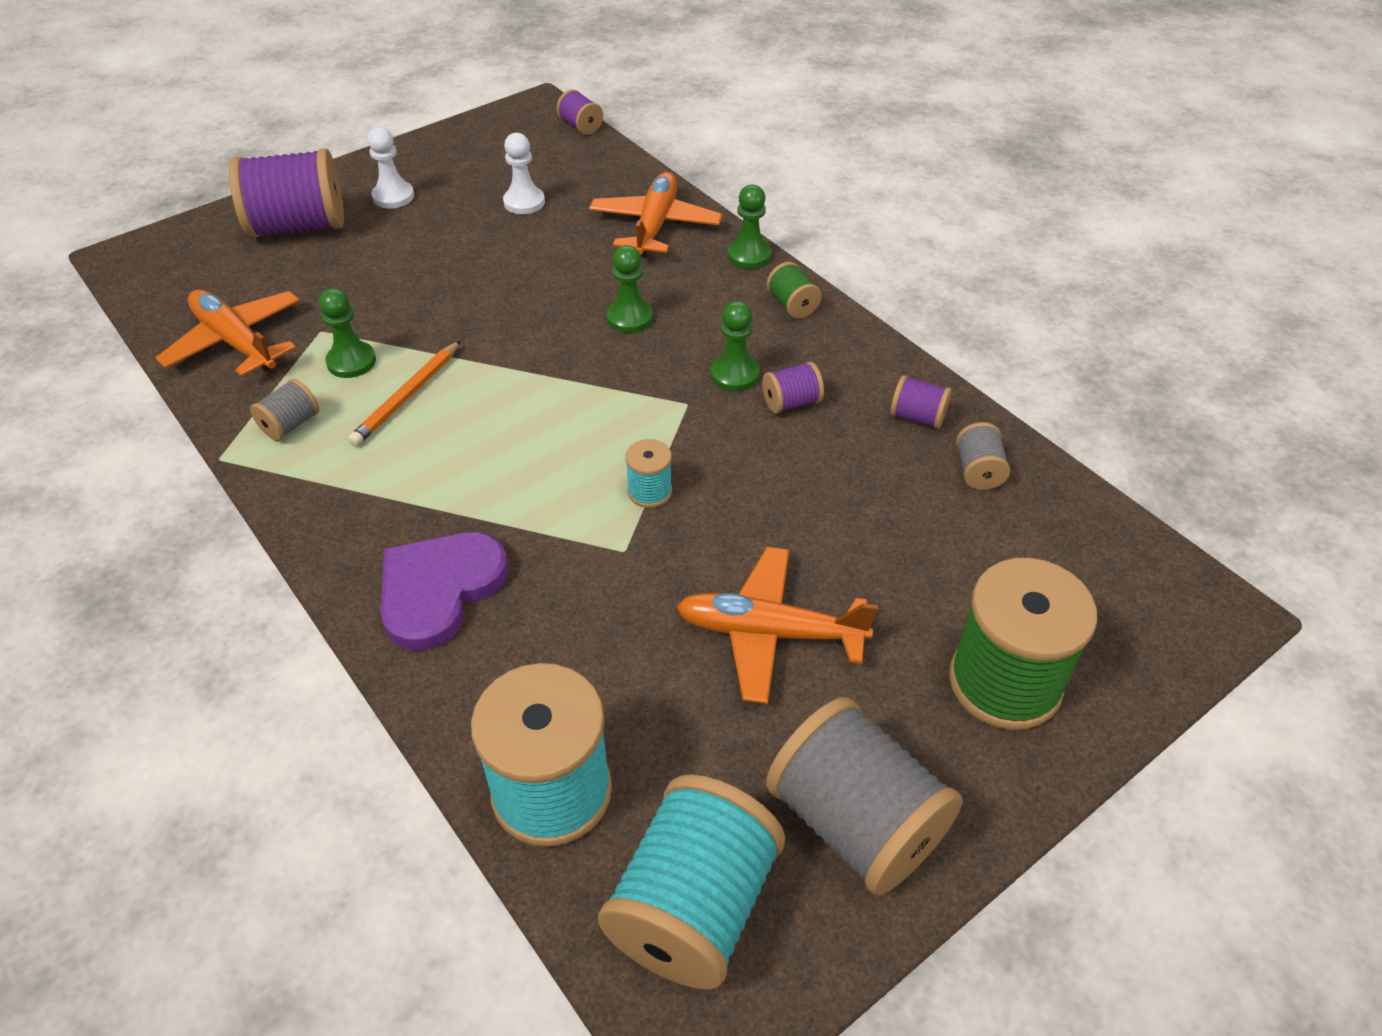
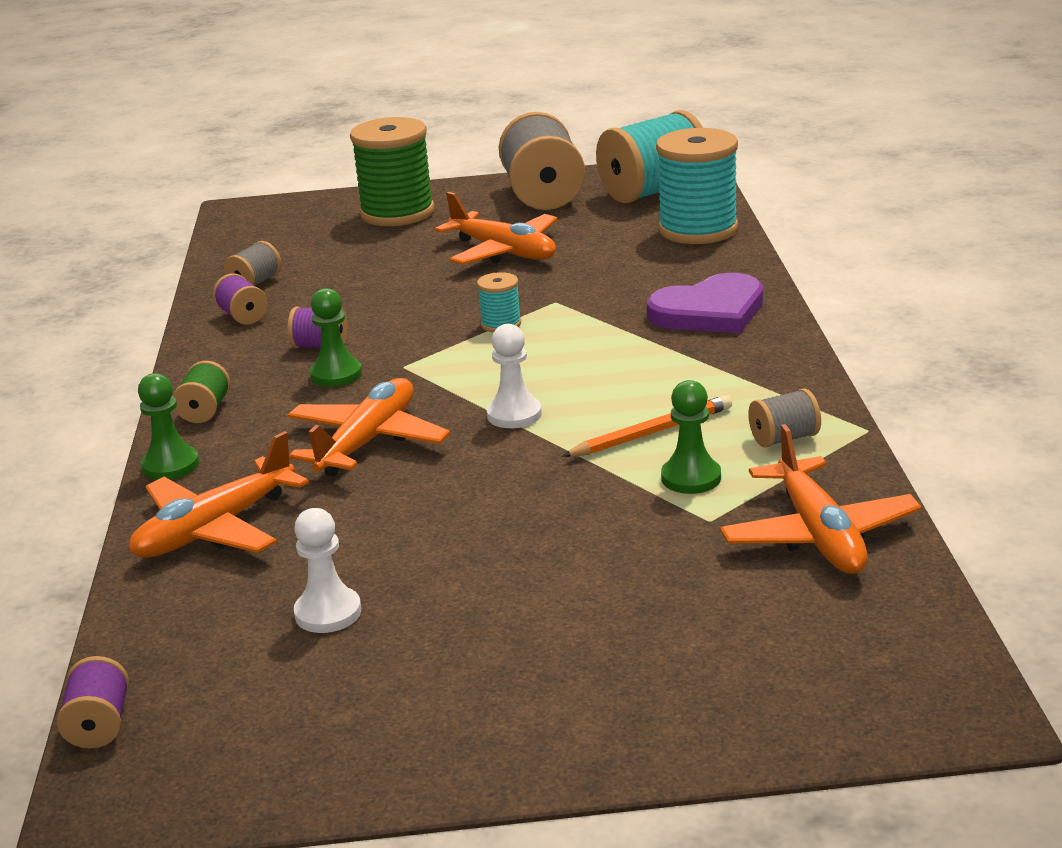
camera: 145 degrees left, 20 degrees down
purple spool [229,148,344,239] -> none
white pawn [368,127,414,209] -> white pawn moved to [487,324,542,428]
green pawn [607,245,653,333] -> orange plane [288,378,450,476]

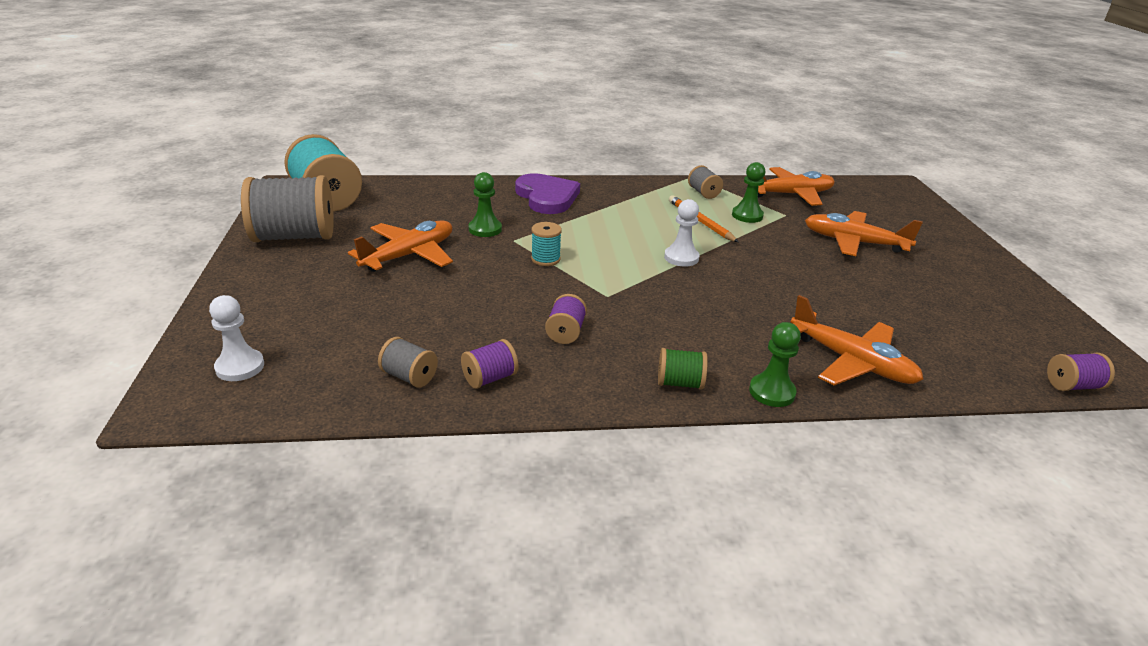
camera: 95 degrees left, 5 degrees up
orange plane [288,378,450,476] -> orange plane moved to [805,211,923,256]
white pawn [294,508,361,633] -> white pawn moved to [209,295,264,381]
green pawn [310,288,362,387] -> green pawn moved to [469,172,502,237]
green spool [350,117,435,226] -> none
turquoise spool [656,128,738,244] -> none

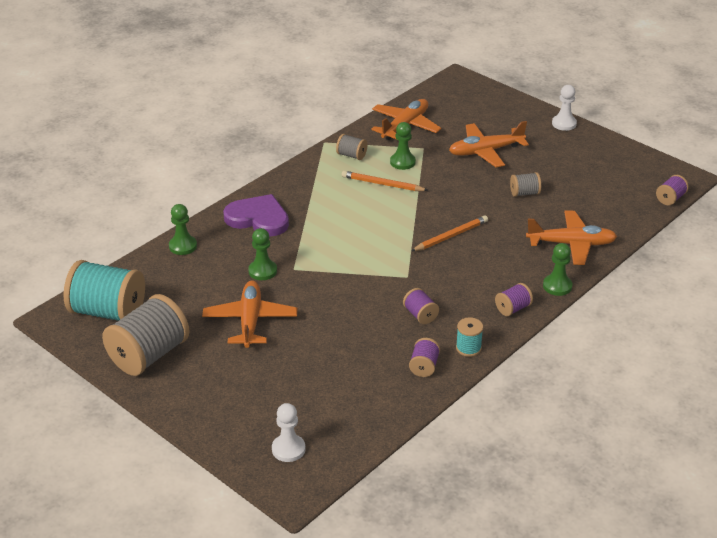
camera: 40 degrees left, 5 degrees up
grey spool [378,337,438,388] -> grey spool moved to [510,172,541,197]
turquoise spool [531,222,562,266] -> turquoise spool moved to [456,317,483,357]
green spool [658,348,708,390] -> purple spool [495,283,533,316]
white pawn [664,199,700,266] -> white pawn moved to [552,85,577,131]
none -> green pawn [169,204,197,255]
none -> orange pencil [411,215,488,251]

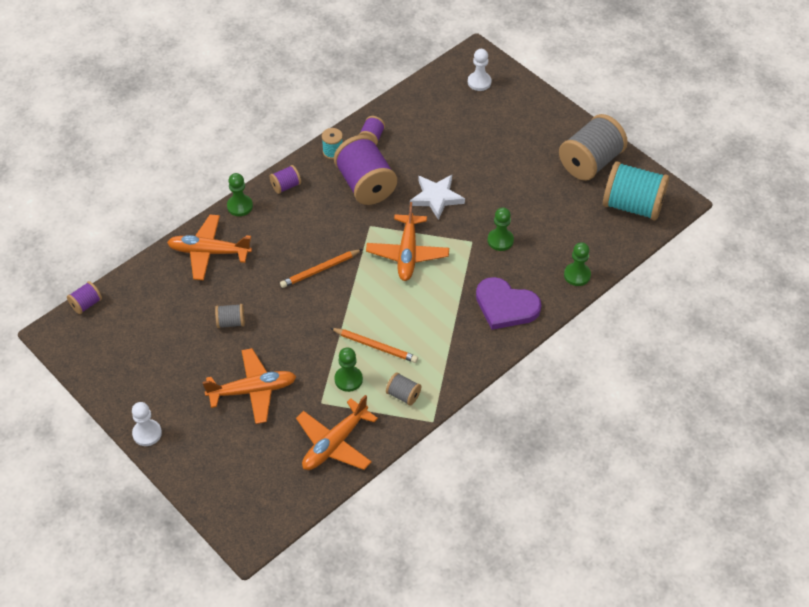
camera: 175 degrees left, 15 degrees up
orange plane [202,281,297,348] -> orange plane moved to [366,202,449,281]
purple spool [403,288,439,324] -> purple spool [334,135,397,205], size x2.17
none -> white star [410,175,465,220]

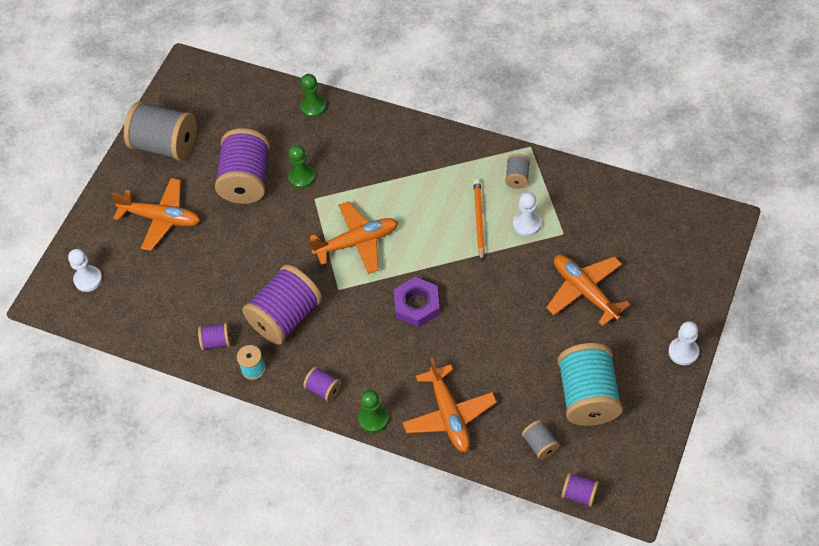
camera: 110 degrees left, 5 degrees up
grey spool [215,304,245,328] -> grey spool moved to [522,420,560,460]
orange pencil [280,249,362,288] -> purple nut [394,277,440,327]
orange plane [296,395,378,470] -> orange plane moved to [112,178,200,251]
green pawn [335,347,363,392] -> white pawn [513,192,541,236]
white star [410,175,465,220] -> none
purple heart [476,277,541,330] -> none
turquoise spool [603,161,669,221] -> turquoise spool moved to [558,343,623,426]
none -> purple spool [215,128,270,204]

